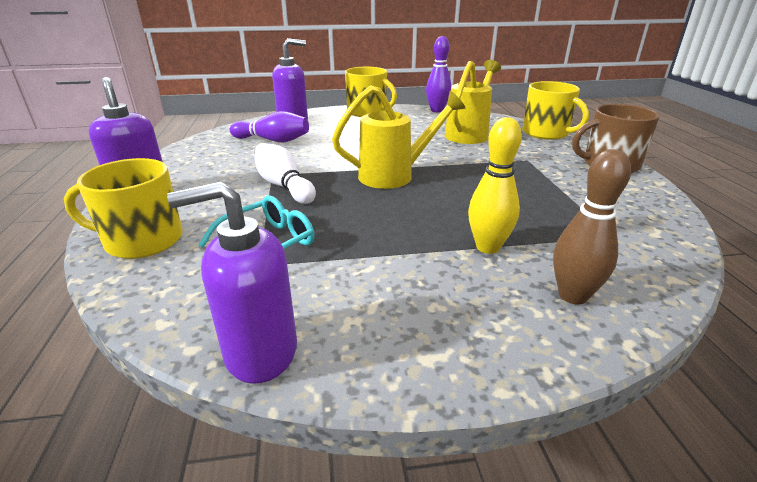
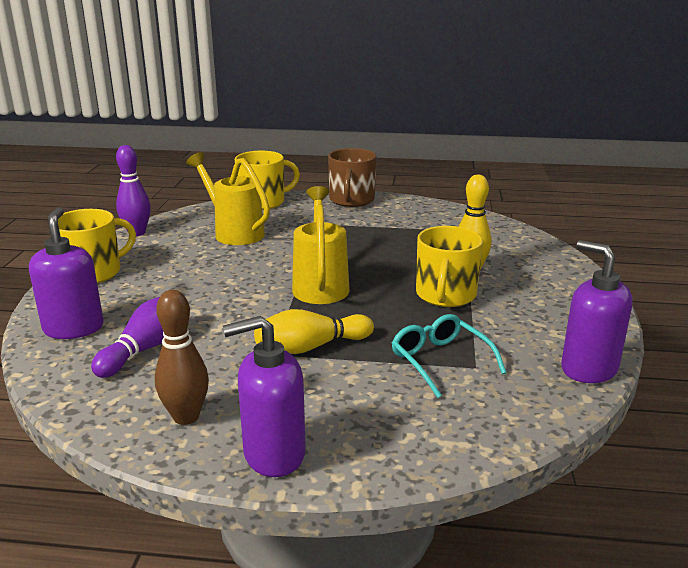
camera: 75 degrees left, 5 degrees down
yellow mug [64,158,183,259] -> yellow mug moved to [416,226,483,307]
purple soap dispenser [167,181,297,384] -> purple soap dispenser turned 135 degrees clockwise [561,240,633,383]
white bowling pin [254,143,316,204] -> yellow bowling pin [254,309,374,354]
brown bowling pin [553,149,631,304] -> brown bowling pin moved to [155,290,209,425]

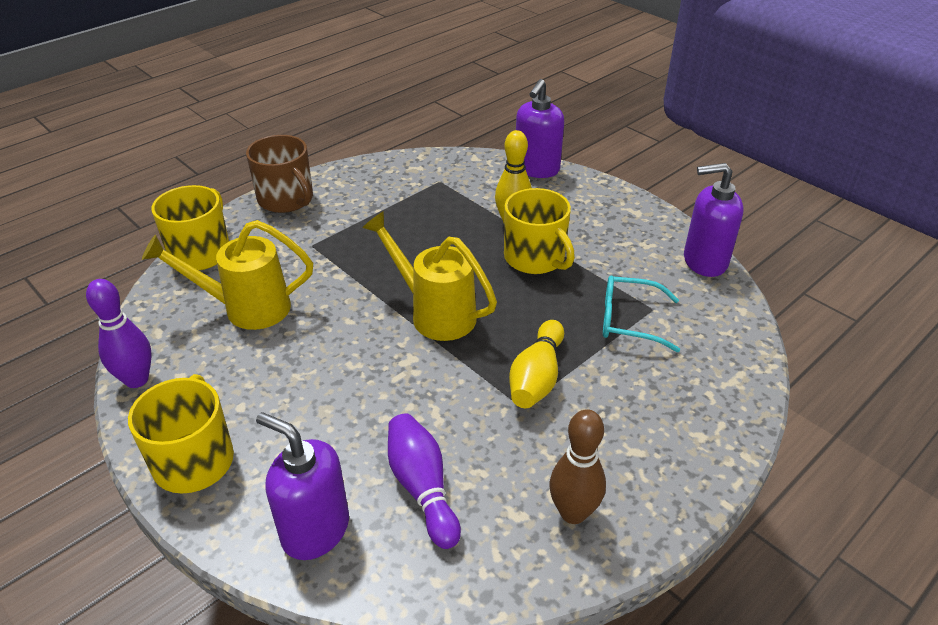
camera: 50 degrees left, 15 degrees up
purple soap dispenser [223,316,306,477] -> purple soap dispenser moved to [516,79,564,178]

